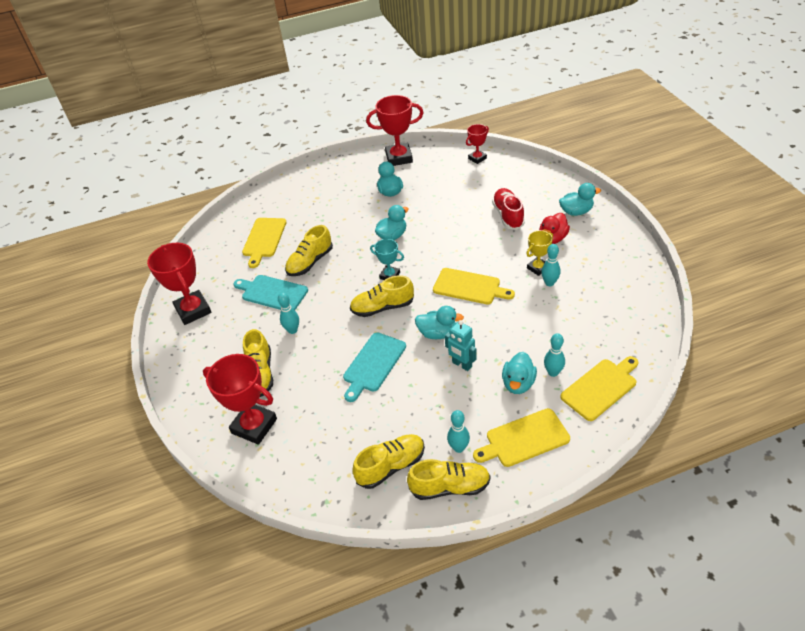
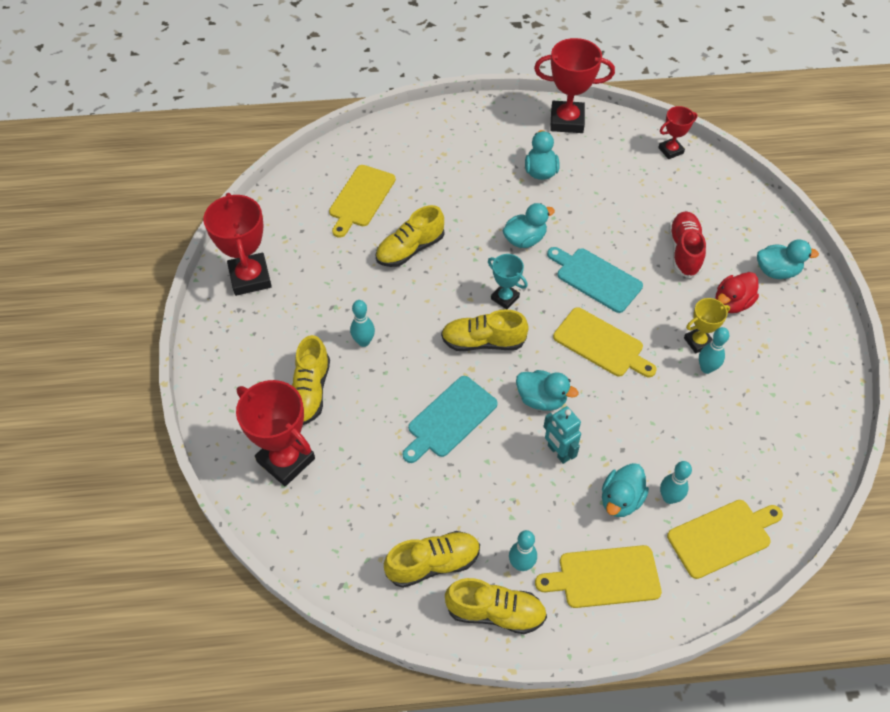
camera: 10 degrees right, 10 degrees up
turquoise cutting board [234,275,308,310] -> turquoise cutting board moved to [547,247,643,313]

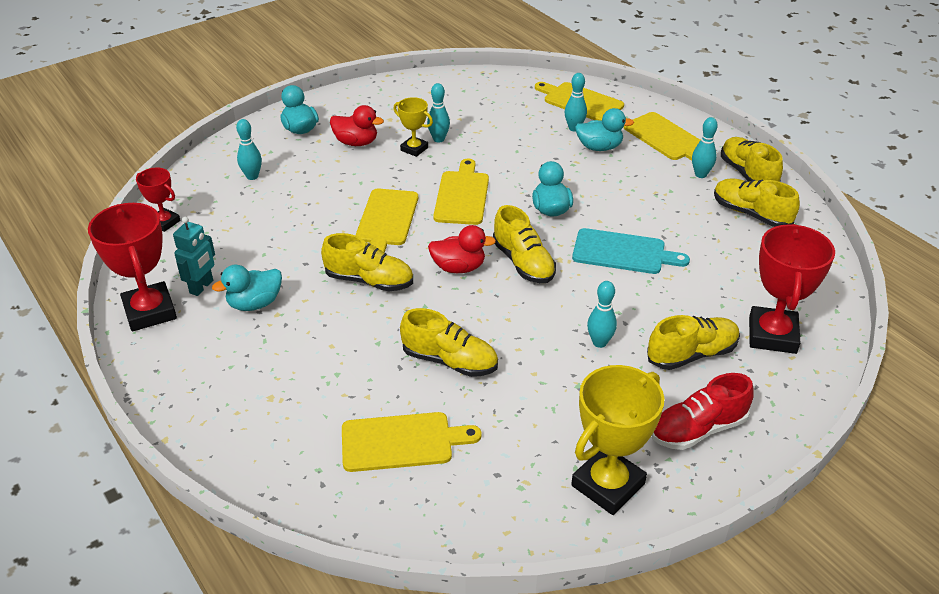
camera: 120 degrees left, 15 degrees down
red trophy [203,193,272,296] -> yellow trophy [571,365,664,515]
turquoise trophy [488,254,528,309] -> red duck [428,225,496,273]
turquoise duck [503,203,555,248] -> yellow shoe [321,233,413,291]
turquoise robot [544,406,581,464] -> turquoise robot moved to [173,217,215,296]
turquoise cutting board [547,247,643,313] -> yellow cutting board [356,188,418,253]
red shoe [669,211,706,278] -> red shoe moved to [652,373,754,450]
none -> turquoise bowling pin [236,119,262,180]

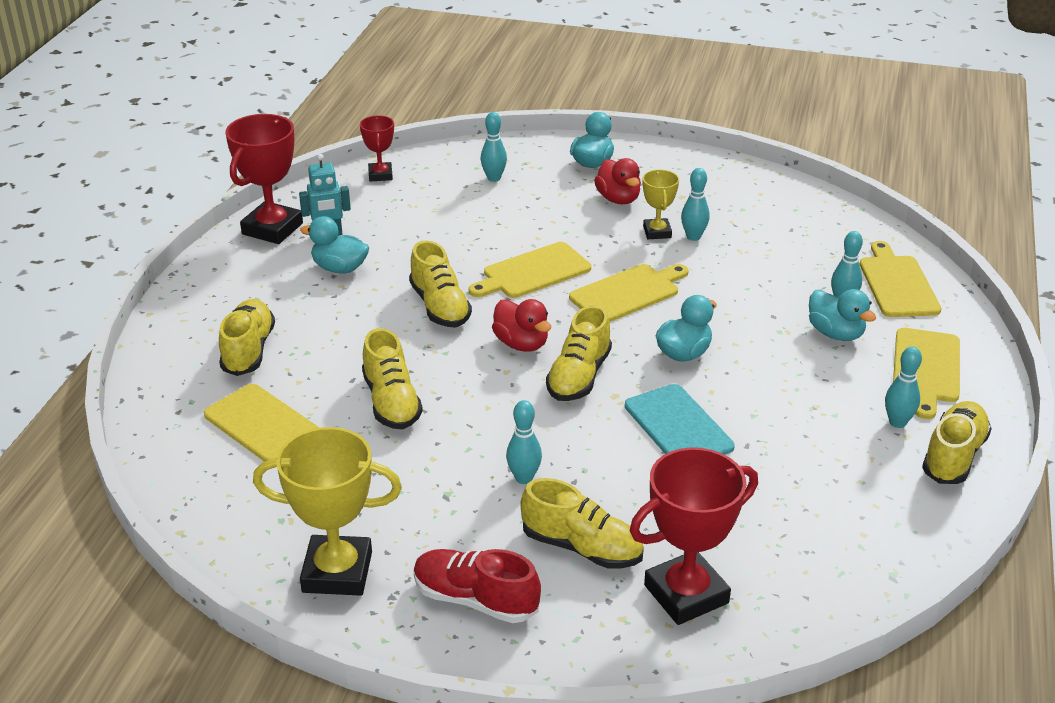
camera: 50 degrees right, 5 degrees down
yellow shoe [714,179,800,227] -> yellow shoe moved to [219,299,275,376]

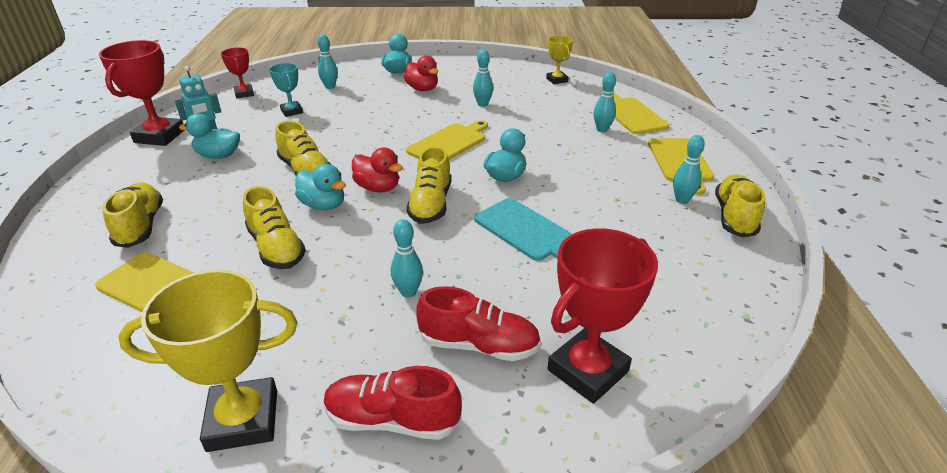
camera: 15 degrees left, 0 degrees up
yellow cutting board [469,242,591,298] -> none
yellow shoe [520,478,644,568] -> red shoe [416,286,541,361]
yellow trophy [643,170,679,239] -> yellow trophy moved to [546,36,573,84]
turquoise duck [809,289,876,341] -> turquoise duck moved to [295,164,346,210]
none -> turquoise trophy [269,63,303,117]

